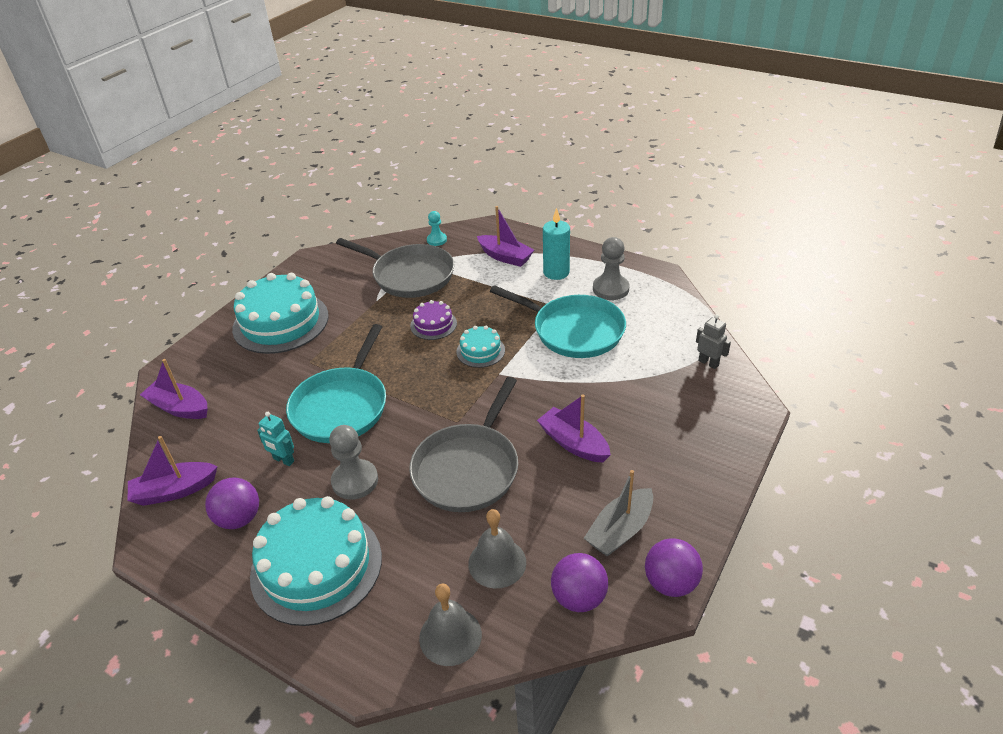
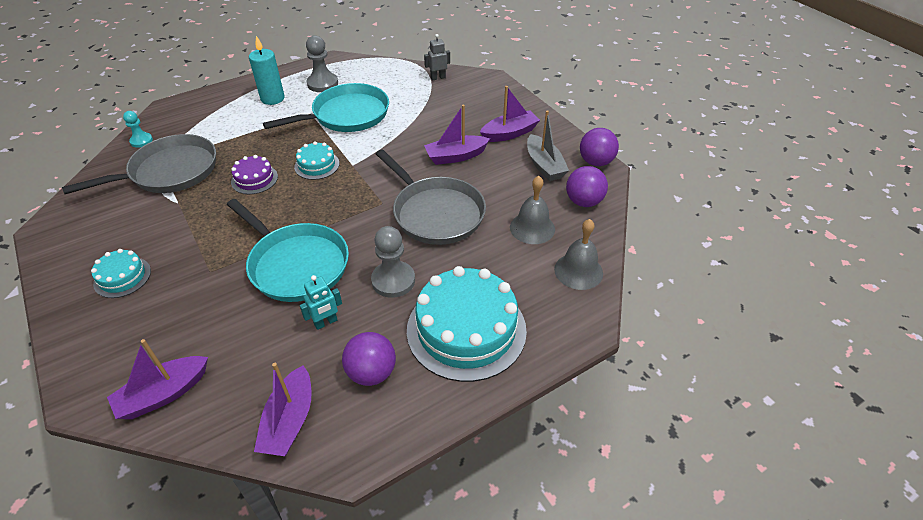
camera: 65 degrees left, 5 degrees up
turquoise cake [232,273,329,354] -> turquoise cake [91,249,151,298], size x0.48
purple boat [477,206,534,267] -> purple boat moved to [480,86,540,142]

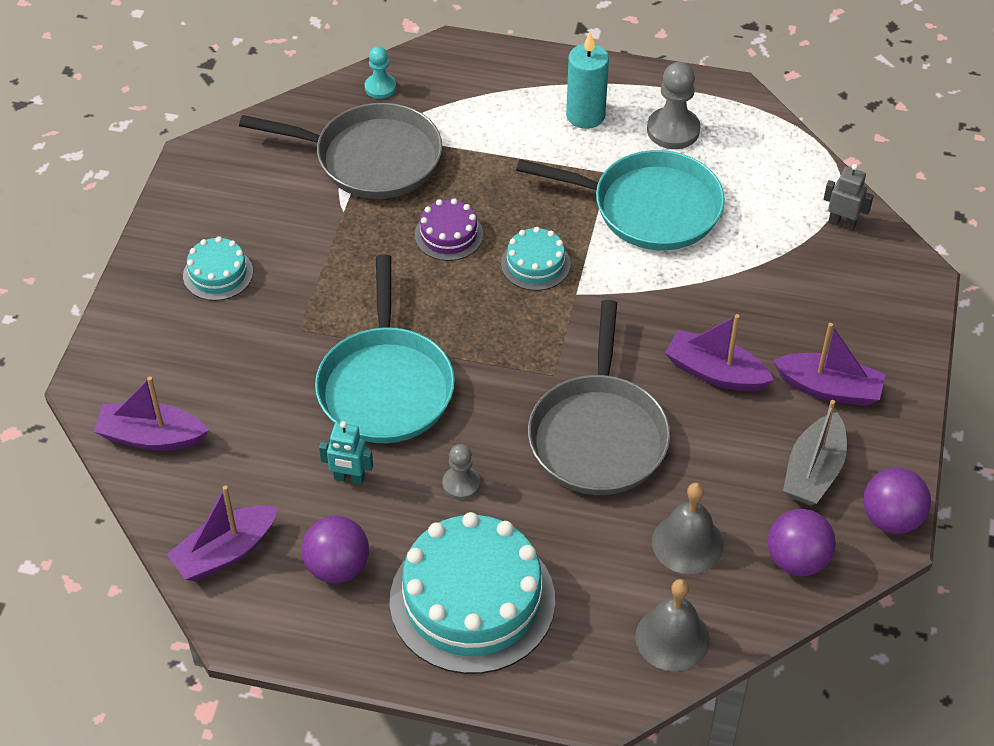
camera: 45 degrees right, 5 degrees up
grey pawn [371,226,415,298] -> grey pawn [442,444,480,500], size x0.61

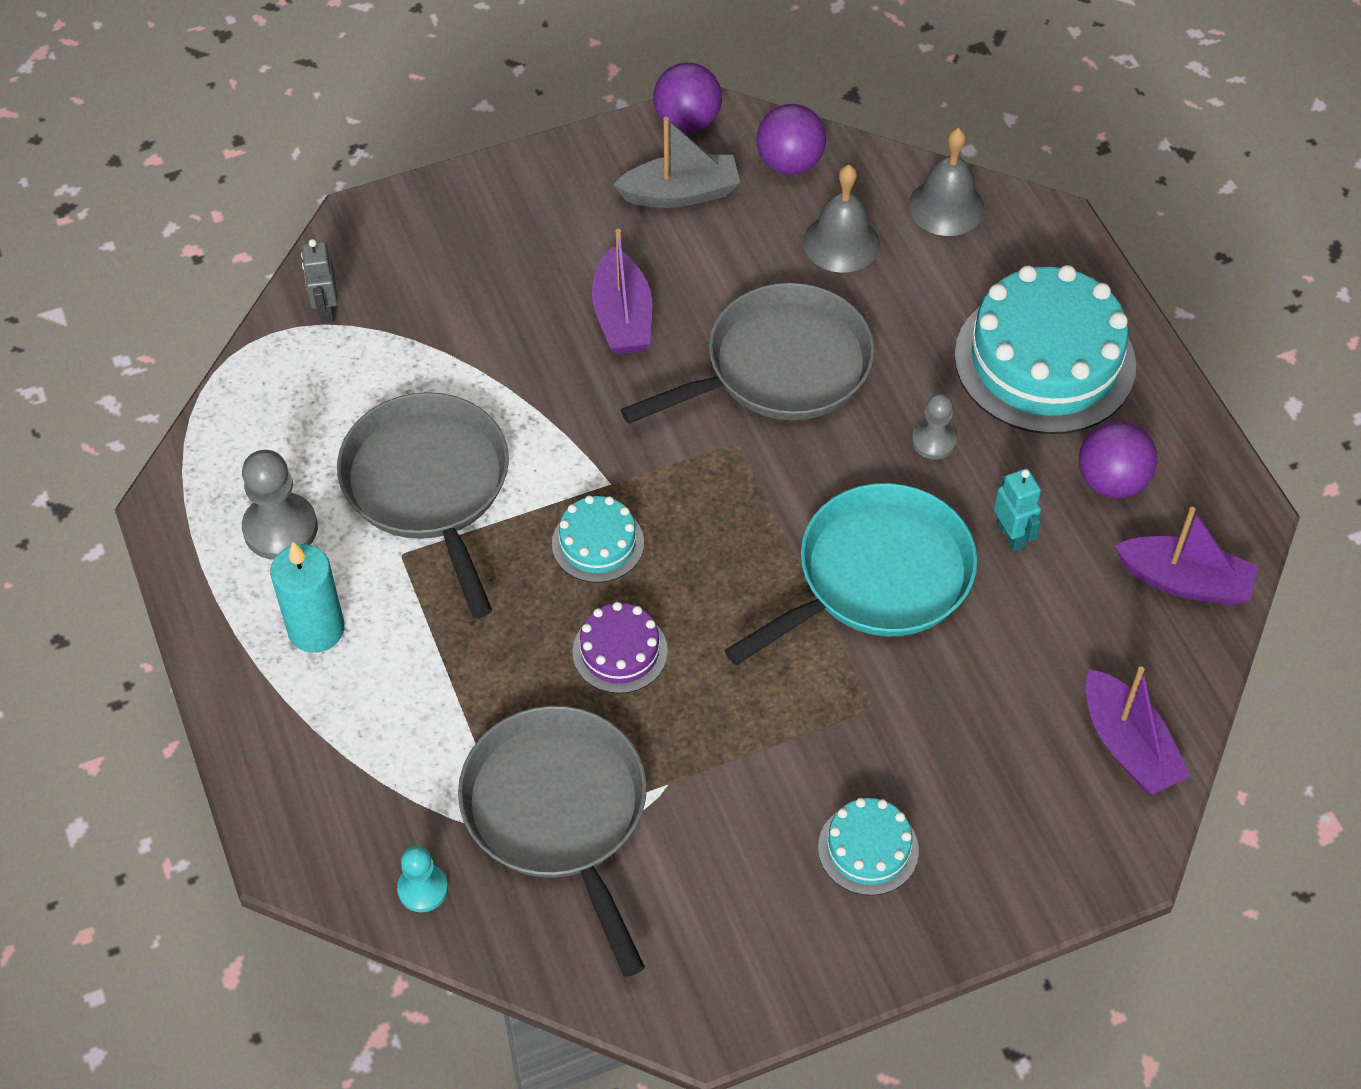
camera: 125 degrees left, 5 degrees up
turquoise pan [516,150,725,250] -> grey pan [337,392,509,618]
purple boat [773,323,886,406] -> none

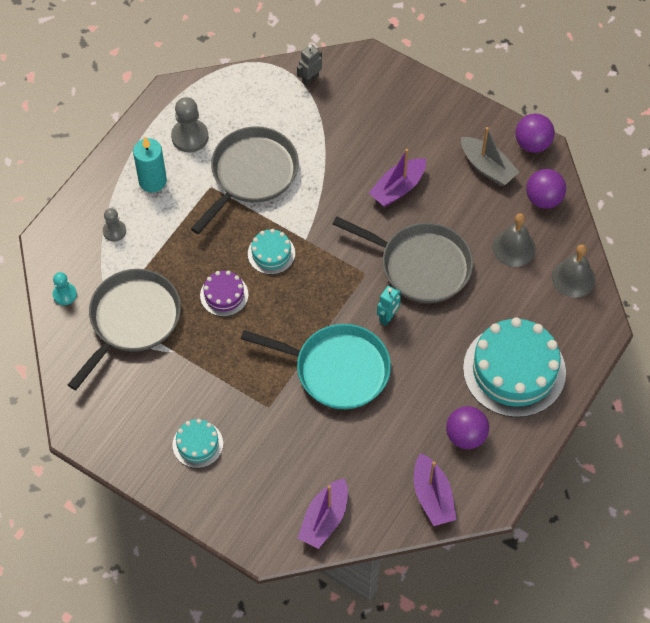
camera: 55 degrees right, 5 degrees up
grey pawn [912,393,957,460] -> grey pawn moved to [103,208,126,241]
turquoise robot [994,468,1041,551] -> turquoise robot moved to [377,286,401,326]

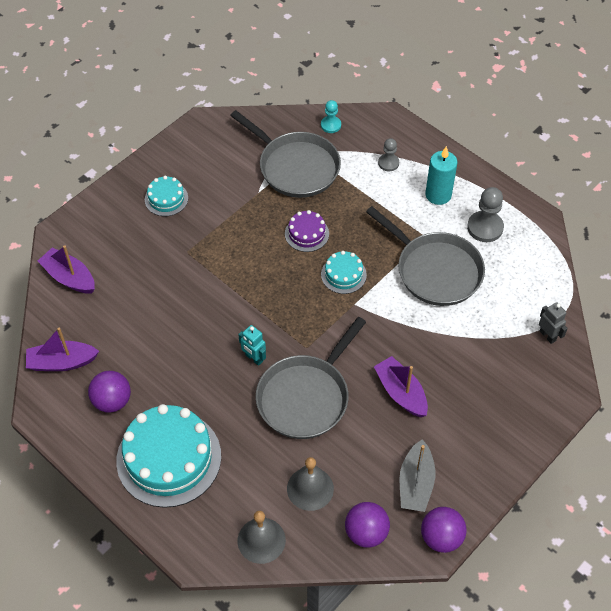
camera: 100 degrees right, 5 degrees down
turquoise pan [241,324,391,409] -> none
grey boat [461,127,519,186] -> grey boat turned 45 degrees counterclockwise [399,439,435,512]

